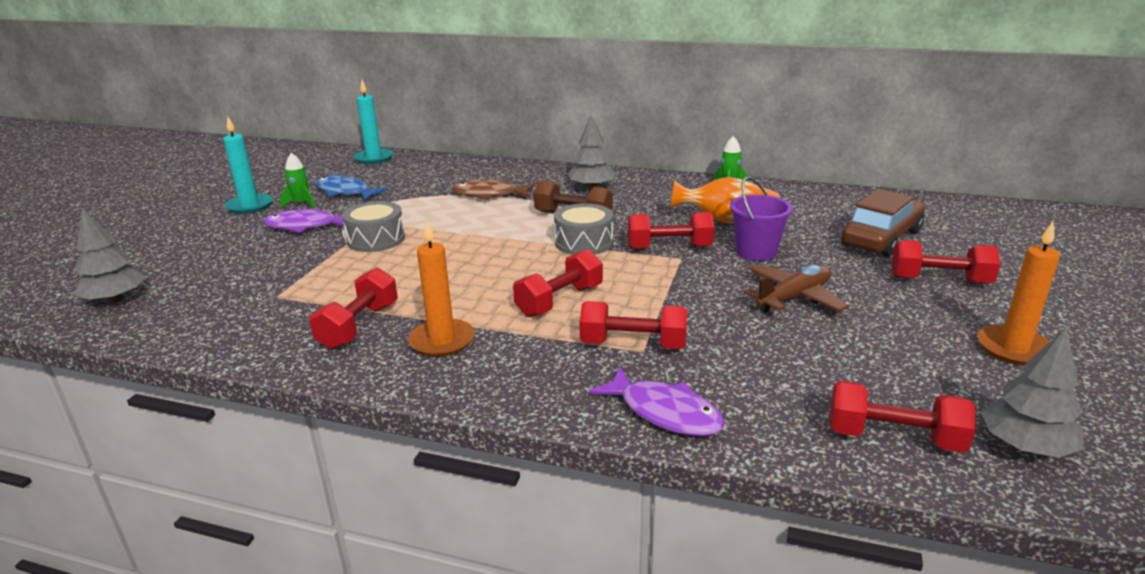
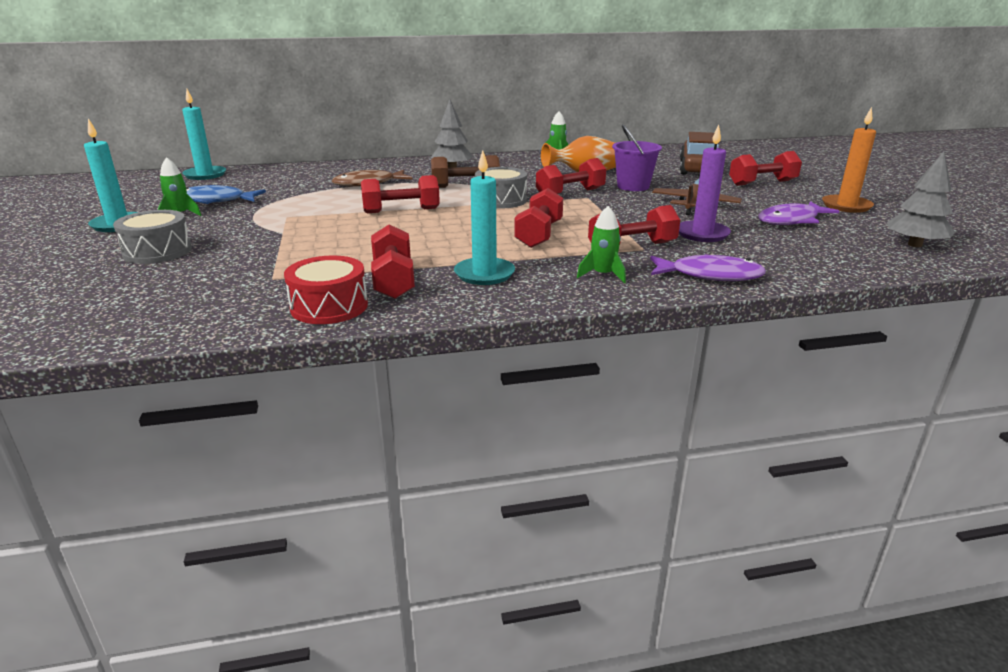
camera: 30 degrees left, 0 degrees up
grey tree [74,209,146,303] -> none
purple fish [264,209,344,233] -> purple fish moved to [758,201,839,225]
grey drum [342,201,405,252] -> grey drum moved to [113,210,192,264]
orange candle [408,220,475,357] -> turquoise candle [454,150,515,285]
red dumbbell [829,380,976,453] -> red dumbbell moved to [361,175,440,213]
none -> red drum [284,255,368,324]
none -> green rocket [577,206,626,284]
none -> purple candle [679,125,731,242]

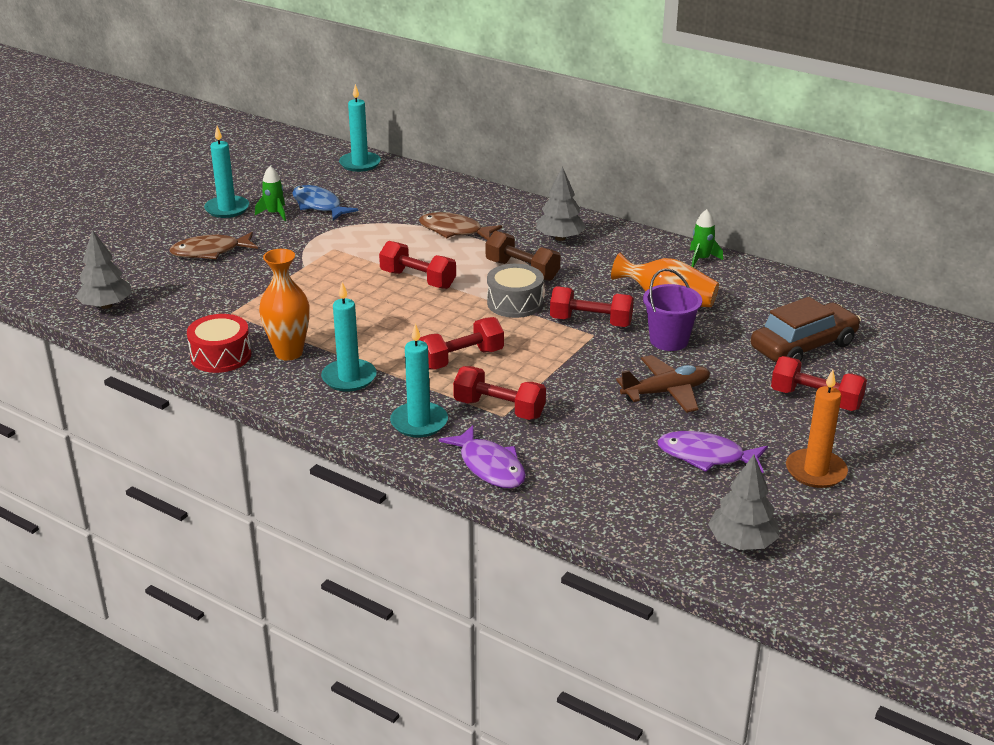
camera: 45 degrees right, 5 degrees up
grey drum [113,210,192,264] -> brown fish [169,232,258,259]
red dumbbell [371,224,415,299] -> orange vase [259,249,310,360]
green rocket [577,206,626,284] -> turquoise candle [390,323,448,437]
purple candle [679,125,731,242] -> none
none -> grey tree [75,230,132,309]

